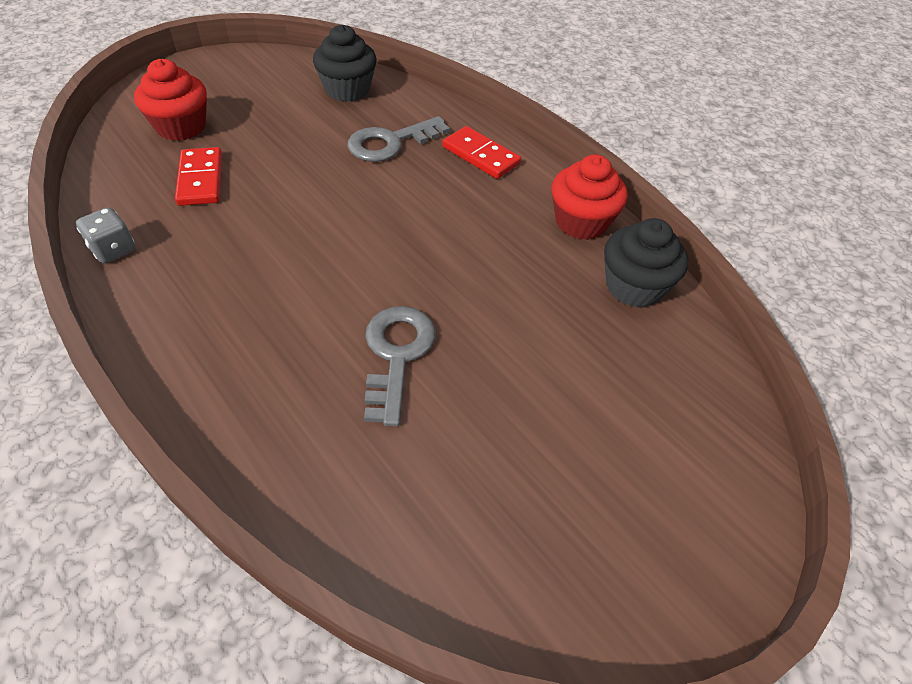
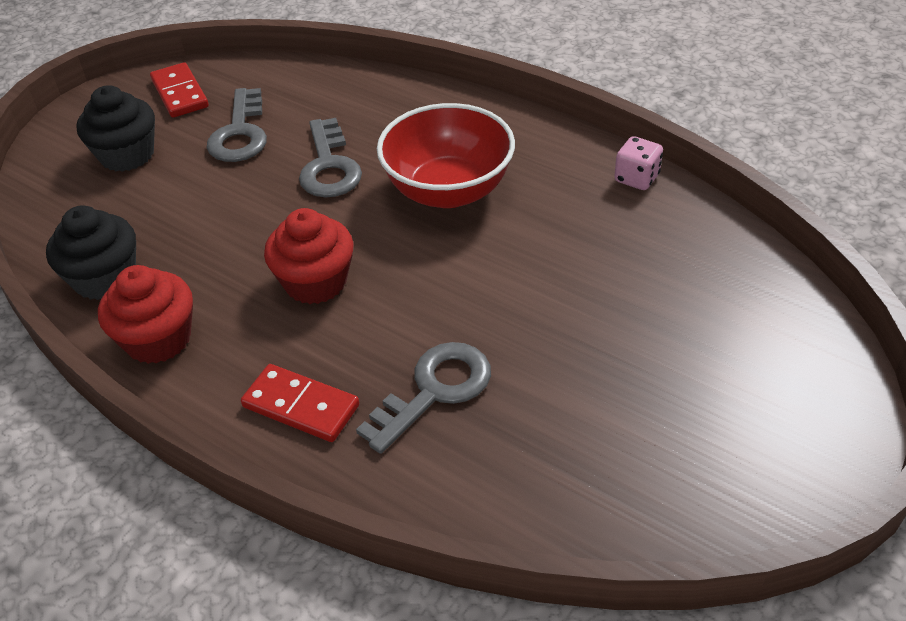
camera: 170 degrees right, 5 degrees down
grey dice [76,207,135,263] -> pink dice [614,136,663,190]
red cupcake [134,59,207,141] -> red cupcake moved to [264,208,353,304]
red domino [175,147,222,206] -> red domino moved to [150,62,209,118]
black cupcake [313,25,376,102] -> black cupcake moved to [76,85,155,172]
none -> grey key [207,88,267,162]
none -> red bowl [377,103,515,208]

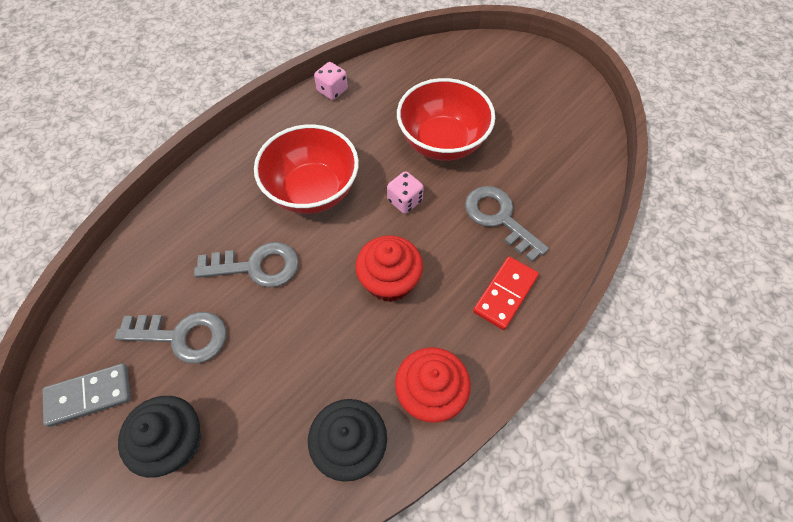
camera: 85 degrees left, 15 degrees up
red domino [150,62,209,118] -> grey domino [43,364,131,427]
none -> pink dice [387,171,424,214]
none -> red bowl [397,78,495,161]

